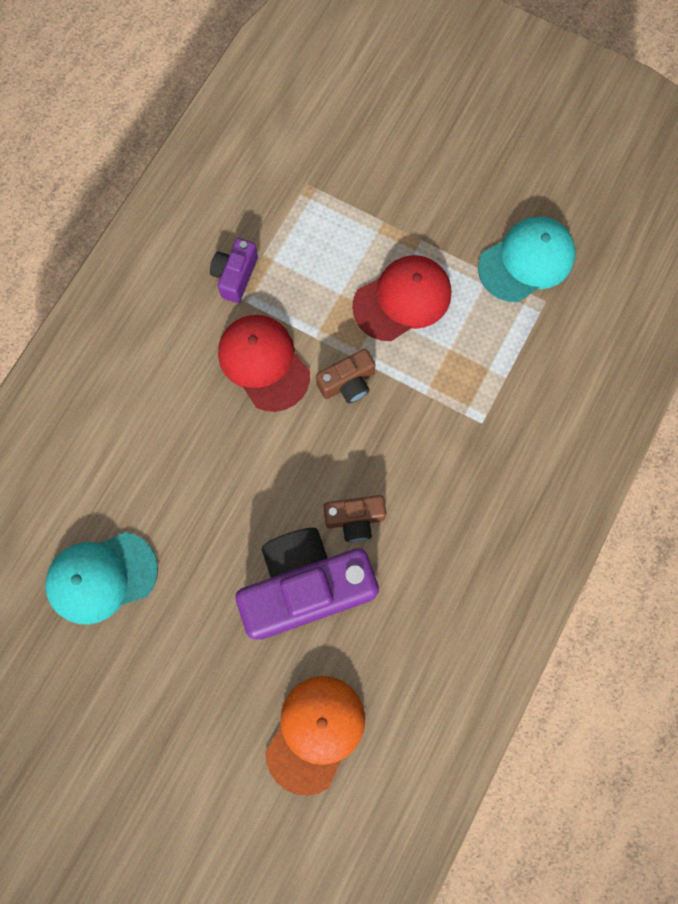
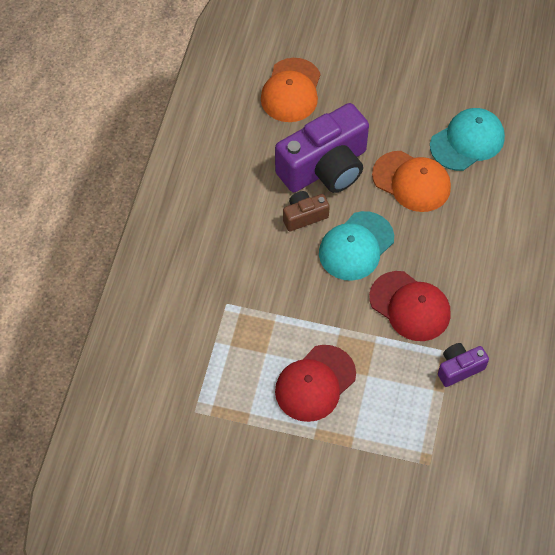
camera: 165 degrees right, 15 degrees down
purple camera [210,238,258,303] -> purple camera turned 120 degrees counterclockwise [438,343,489,387]
brown camera [316,349,376,403] -> none
turquoise cap [478,217,576,302] -> turquoise cap moved to [319,211,394,281]
none -> orange cap [372,151,451,212]

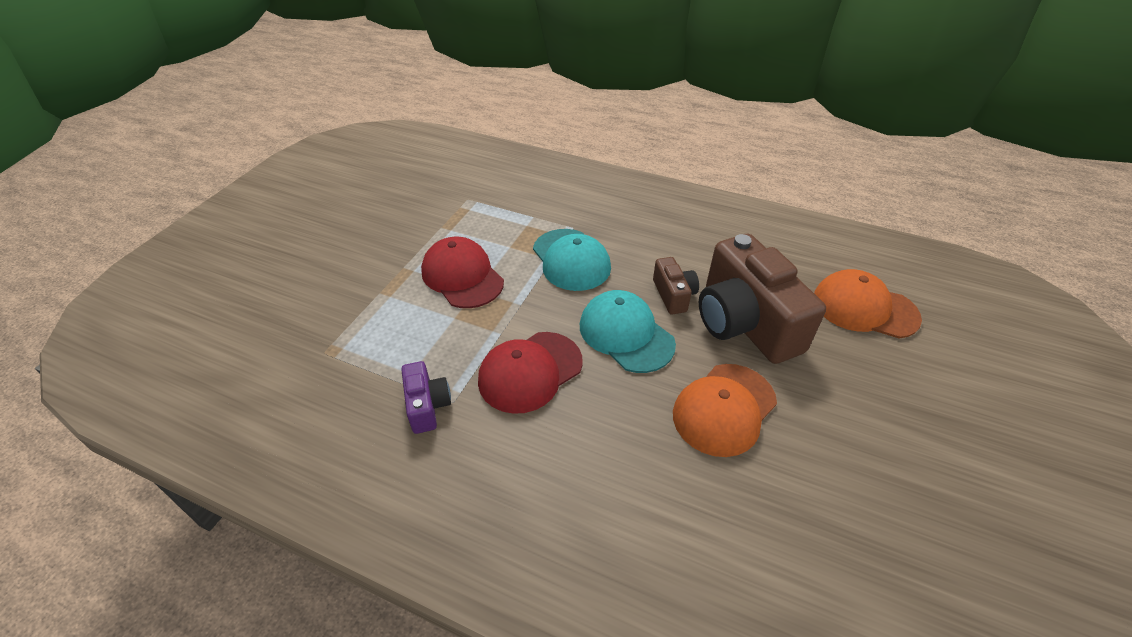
camera: 100 degrees right, 15 degrees down
purple camera [275,103,369,193] -> brown camera [699,234,826,364]
turquoise cap [430,108,505,171] -> turquoise cap moved to [533,229,611,291]

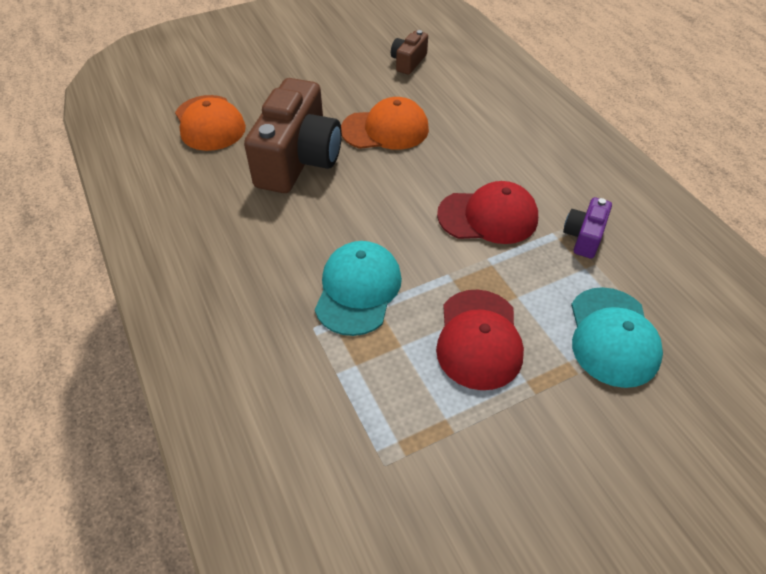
camera: 140 degrees left, 5 degrees up
turquoise cap [580,290,676,373] -> turquoise cap moved to [571,287,663,388]
brown camera [653,257,699,315] -> brown camera moved to [391,30,428,75]

